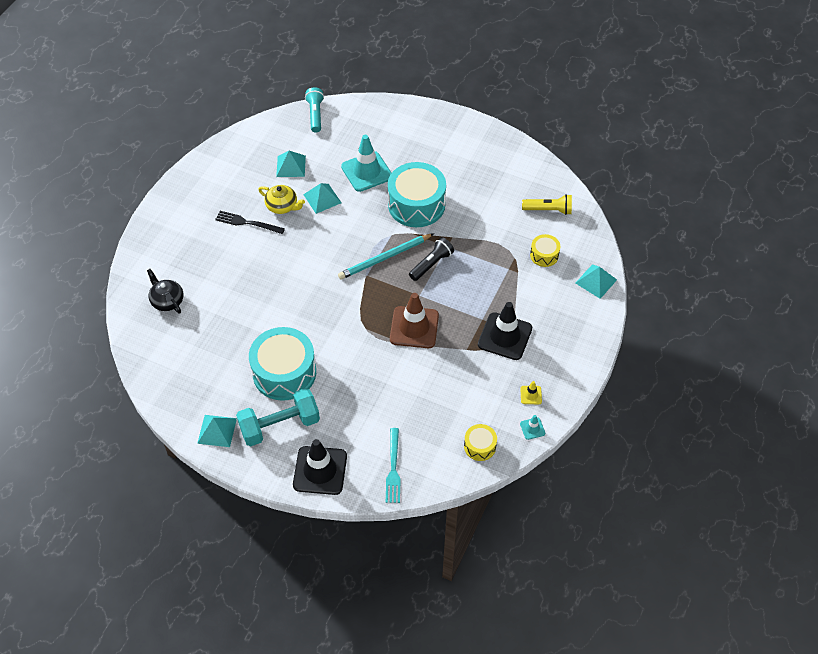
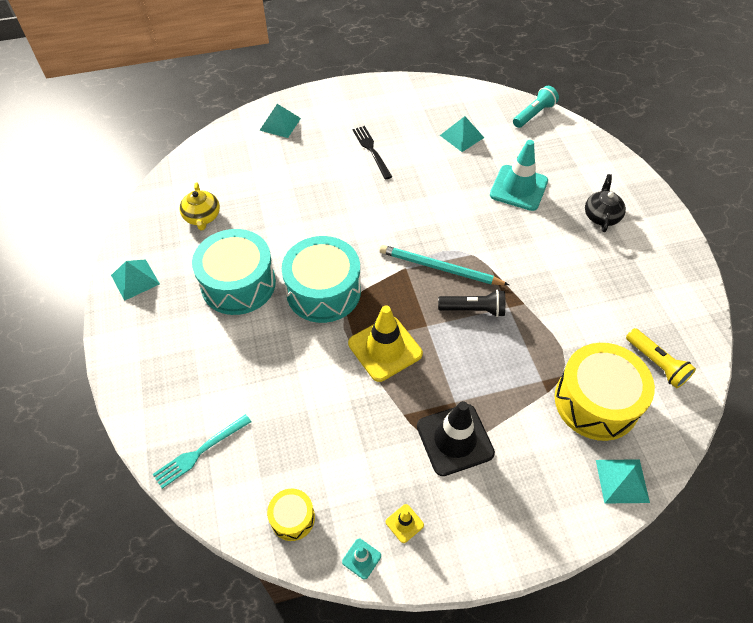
camera: 50 degrees right, 0 degrees up
black teapot [147,269,183,313] -> black teapot moved to [585,174,626,232]
turquoise dumbbell [236,388,320,446] -> none
yellow teapot [258,185,305,214] -> yellow teapot moved to [179,182,220,230]
black traffic cone [293,439,347,495] -> none
turquoise pyramid [303,183,341,214] -> turquoise pyramid moved to [259,104,301,138]
turquoise drum [388,162,446,227] -> turquoise drum moved to [282,236,361,323]
brown traffic cone [390,293,439,348] -> yellow traffic cone [348,306,423,382]
yellow drum [530,234,560,267] -> yellow drum [555,343,655,441], size x2.07

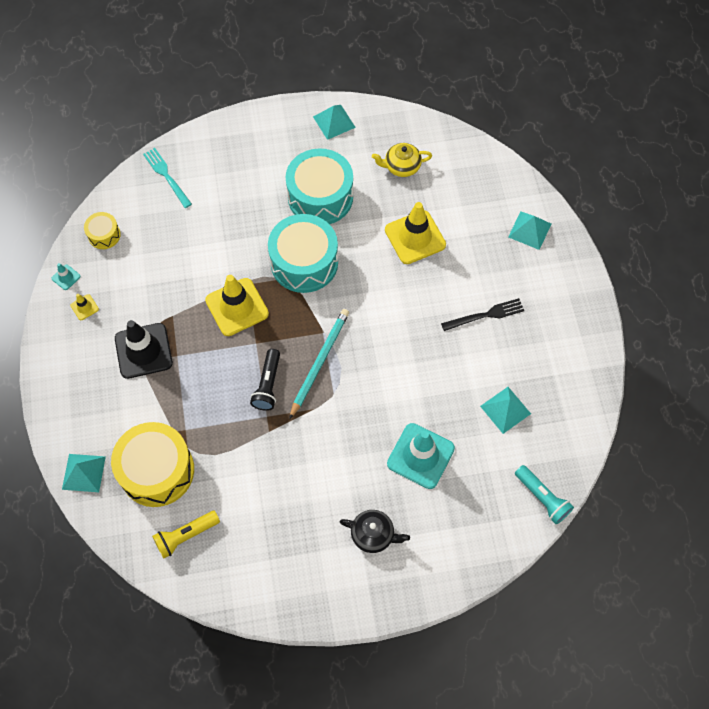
camera: 95 degrees right, 10 degrees up
none -> yellow traffic cone [385,202,446,264]

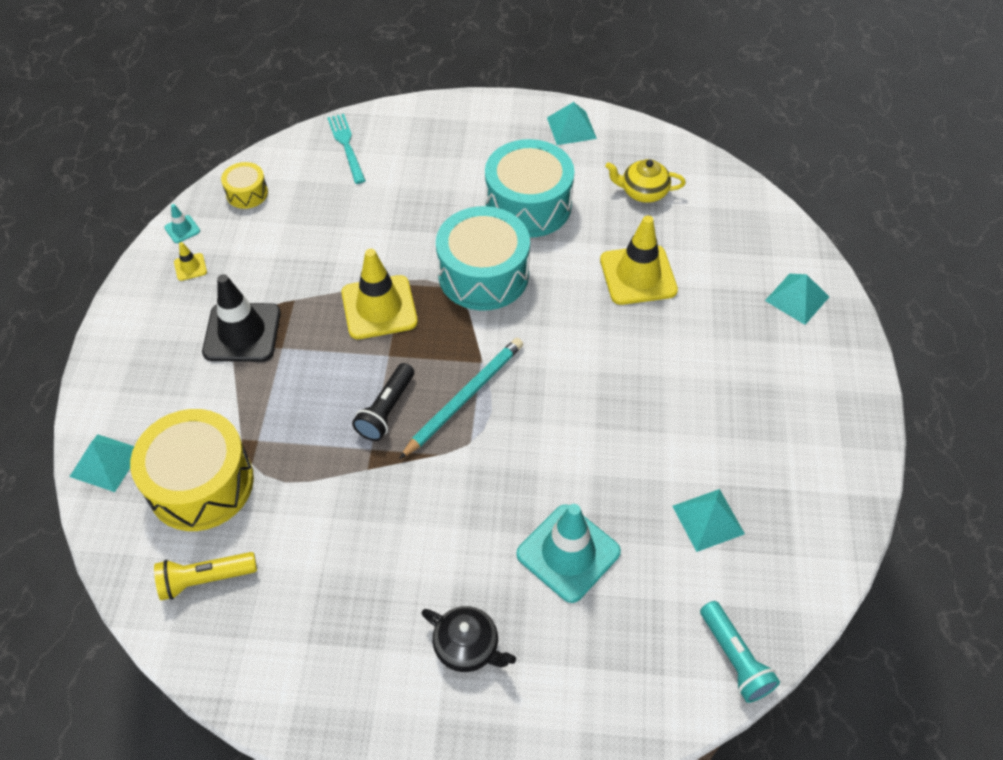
camera: 15 degrees right, 10 degrees down
black fork [441,298,524,331] -> none

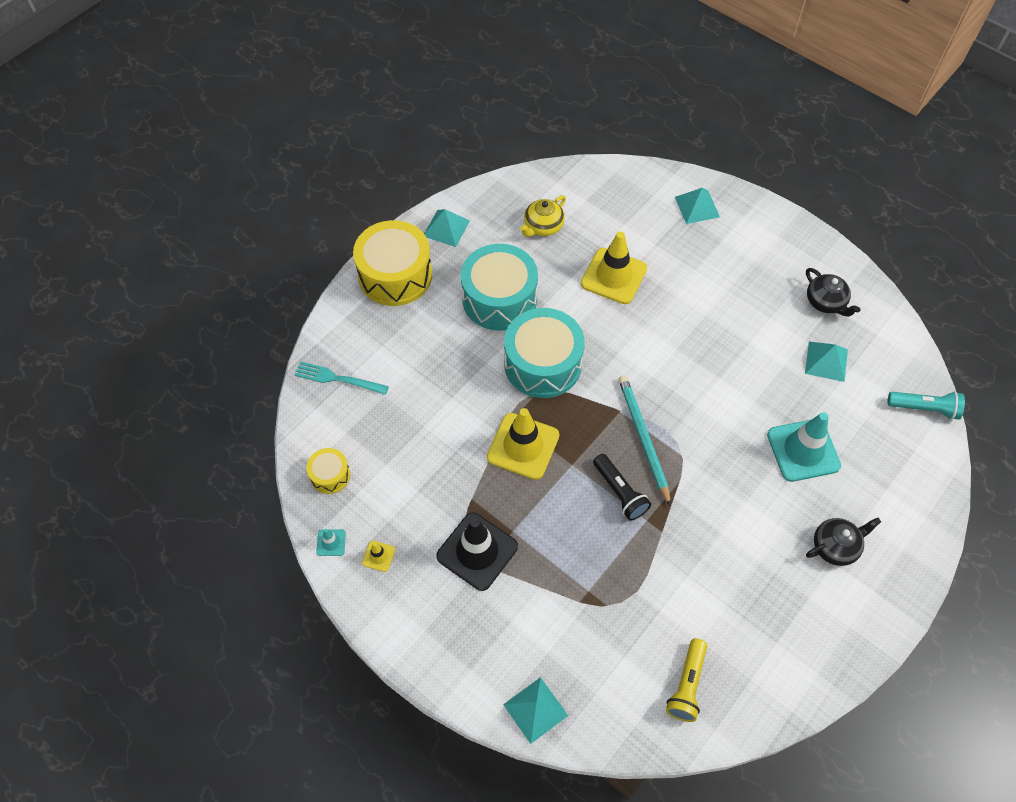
camera: 55 degrees left, 5 degrees up
yellow drum [130,409,254,531] -> yellow drum moved to [353,220,432,306]
none -> black teapot [806,268,861,317]

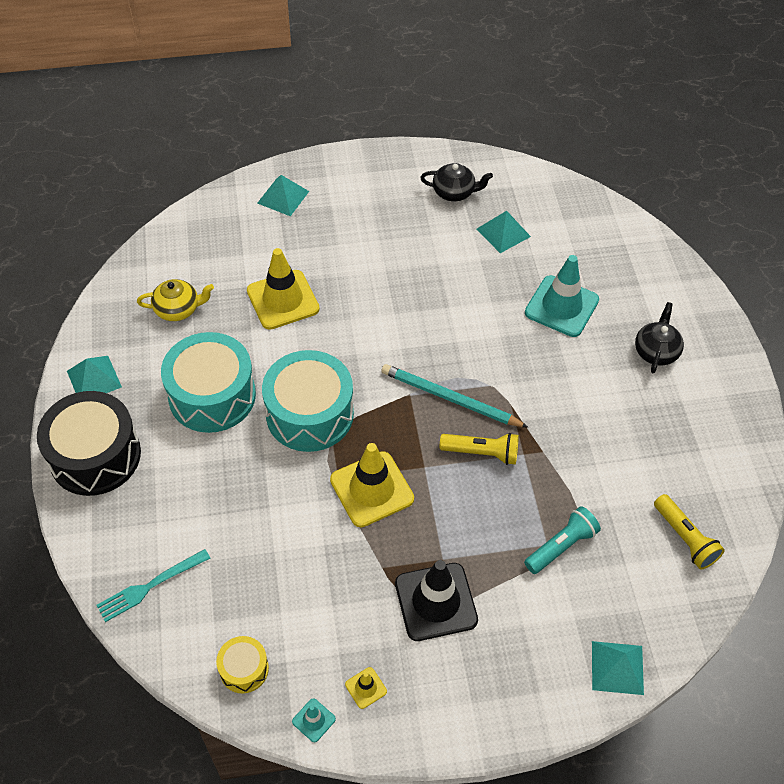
camera: 50 degrees left, 5 degrees down
yellow drum [353,220,432,306] -> black drum [37,391,141,496]
yellow teapot [519,195,566,237] -> yellow teapot turned 90 degrees counterclockwise [137,279,214,321]
black flashlight [593,454,651,521] -> yellow flashlight [440,433,519,465]
turquoise flashlight [888,391,965,420] -> turquoise flashlight moved to [524,506,601,574]

